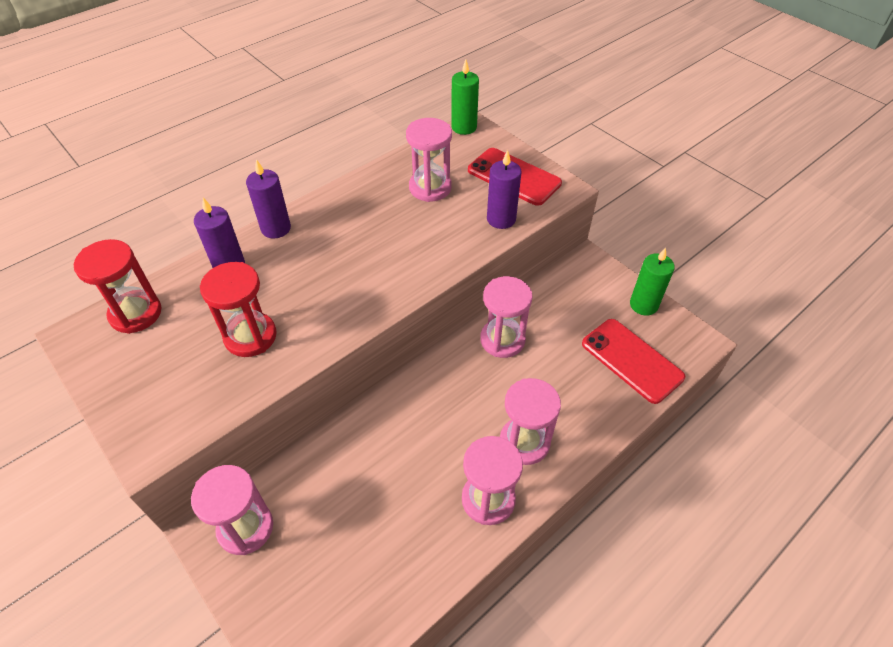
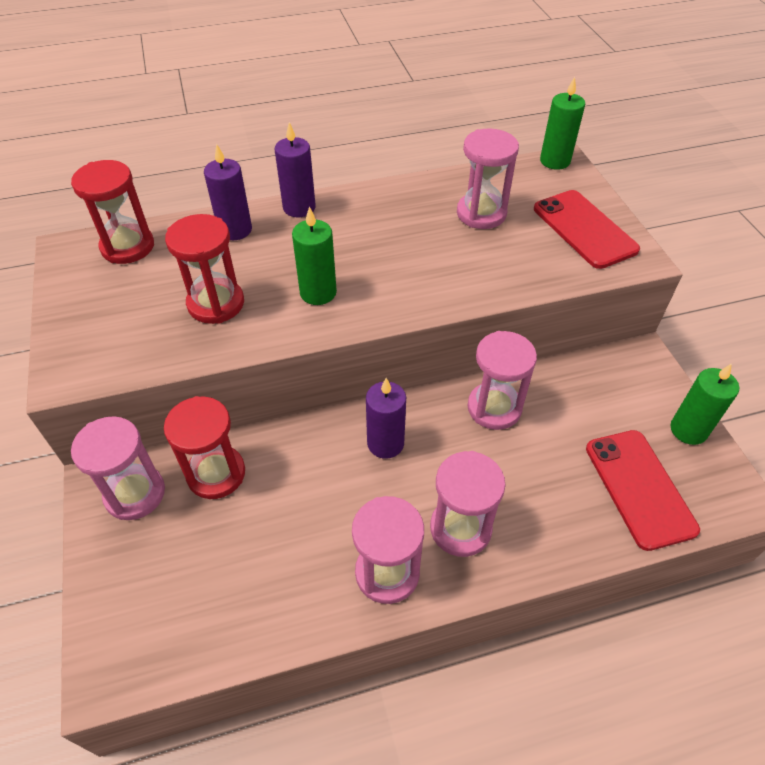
camera: 25 degrees right, 0 degrees up
purple candle [487,150,522,229] -> purple candle moved to [366,378,406,459]
none -> red hourglass [164,396,245,499]
none -> green candle [292,207,337,305]

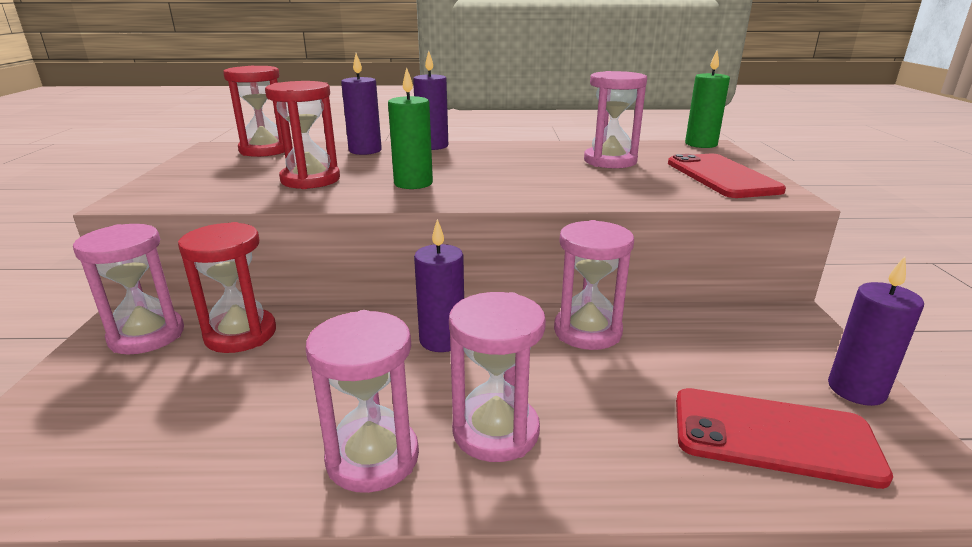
camera: 15 degrees right, 25 degrees down
red phone [586,430,700,551] -> red phone turned 75 degrees counterclockwise [676,388,893,489]
green candle [671,363,739,445] -> purple candle [828,256,924,406]

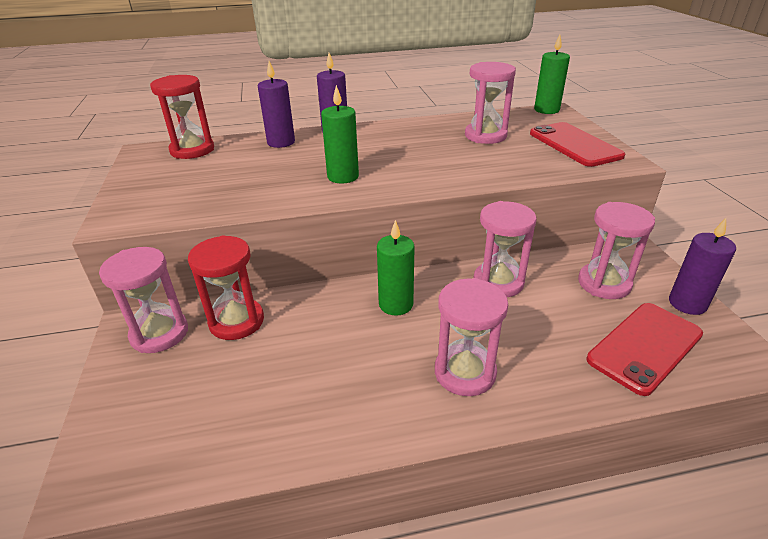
camera: 10 degrees left, 10 degrees up
red hourglass [265,81,340,189] -> none
pink hourglass [305,310,419,493] -> pink hourglass moved to [578,202,655,299]
purple candle [414,219,464,352] -> green candle [377,220,415,316]
red phone [676,388,893,489] -> red phone turned 45 degrees counterclockwise [587,303,703,396]

